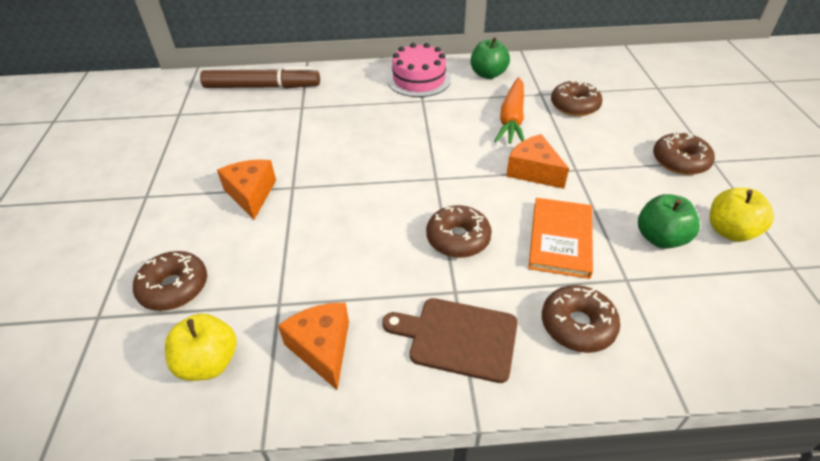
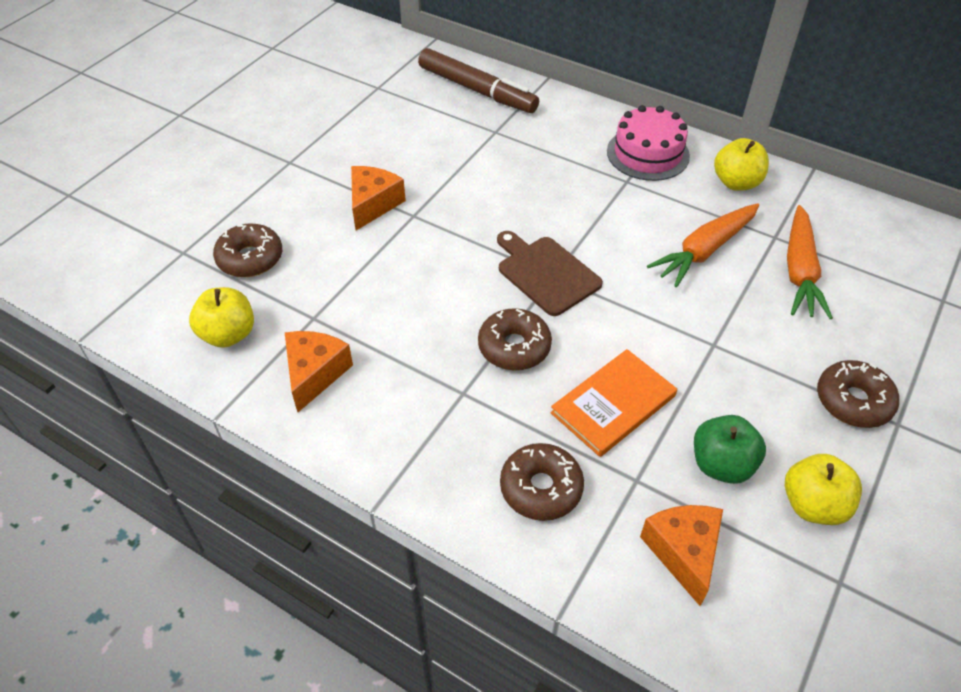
camera: 35 degrees right, 5 degrees up
brown cutting board [382,298,518,383] -> brown cutting board moved to [497,231,603,316]
green apple [471,37,510,79] -> yellow apple [714,138,769,191]
orange cheese [506,134,569,189] -> orange cheese moved to [640,505,723,606]
brown donut [551,81,602,116] -> orange carrot [787,205,833,319]

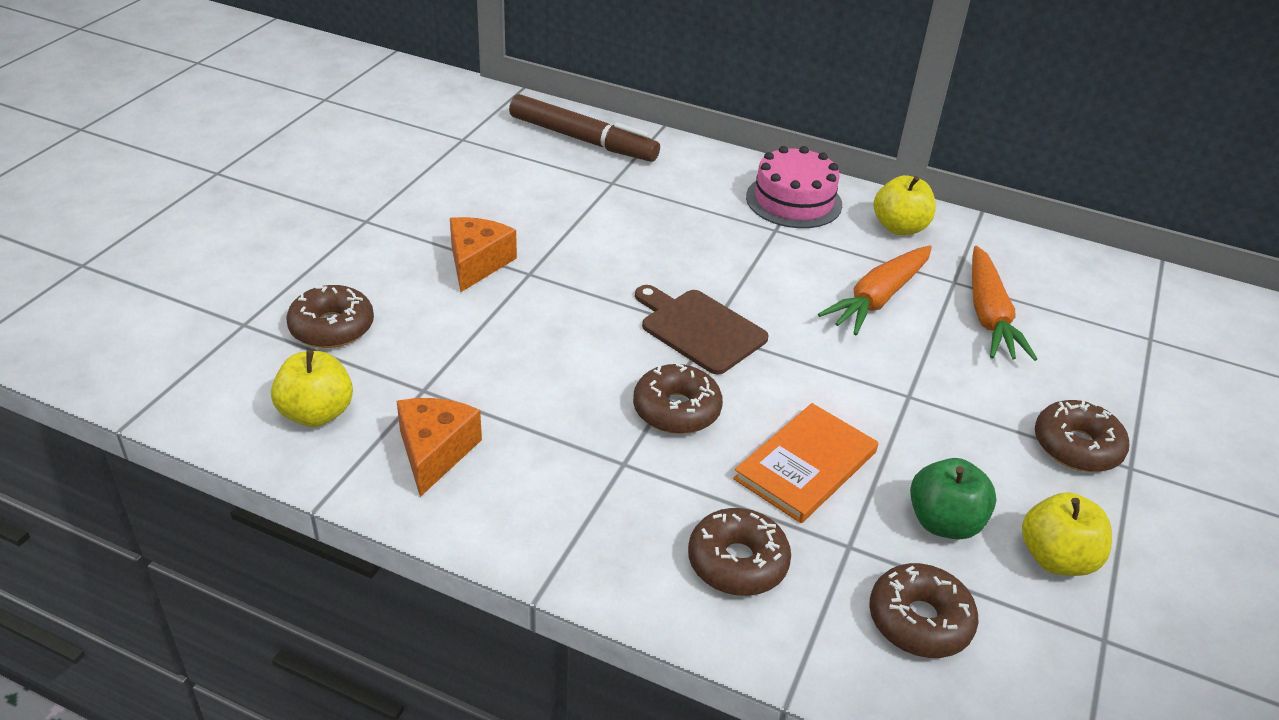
camera: 10 degrees left, 10 degrees down
orange cheese [640,505,723,606] -> brown donut [869,563,978,658]

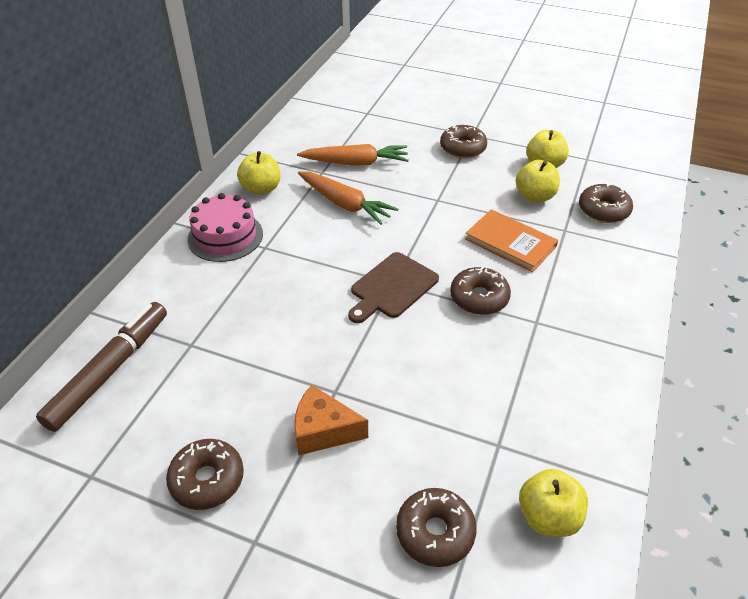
camera: 90 degrees left, 5 degrees up
orange cheese [397,398,482,497] -> none
brown donut [688,508,791,596] -> brown donut moved to [166,439,244,510]
green apple [910,458,996,539] -> yellow apple [516,160,560,203]

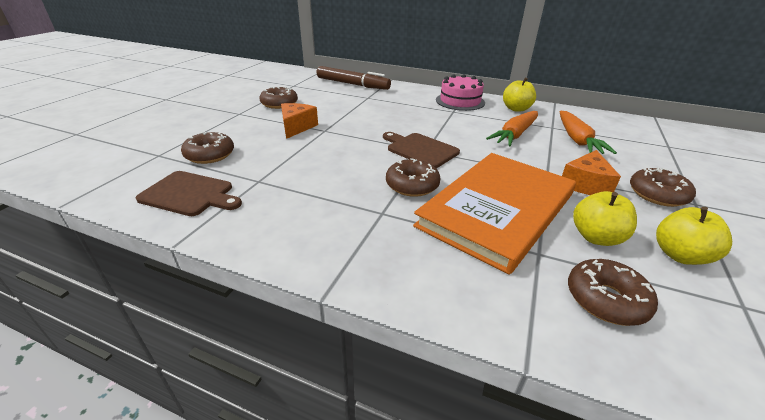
camera: 90 degrees right, 10 degrees down
orange book [465,209,558,272] -> orange book [413,153,576,275], size x1.85
yellow apple [519,469,588,537] -> brown cutting board [136,171,242,216]
none -> orange cheese [562,150,621,195]

